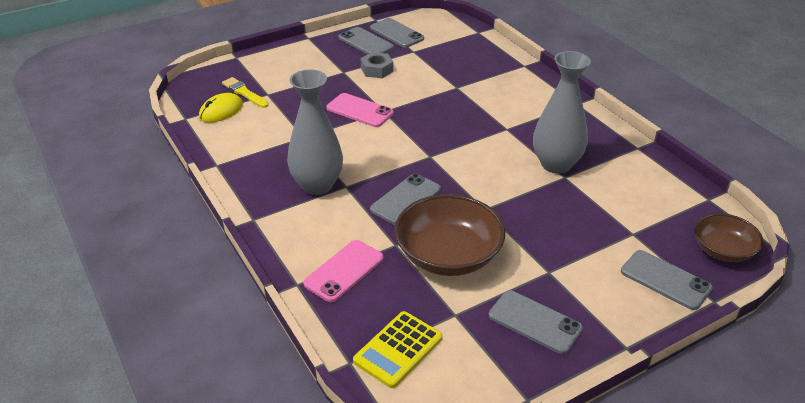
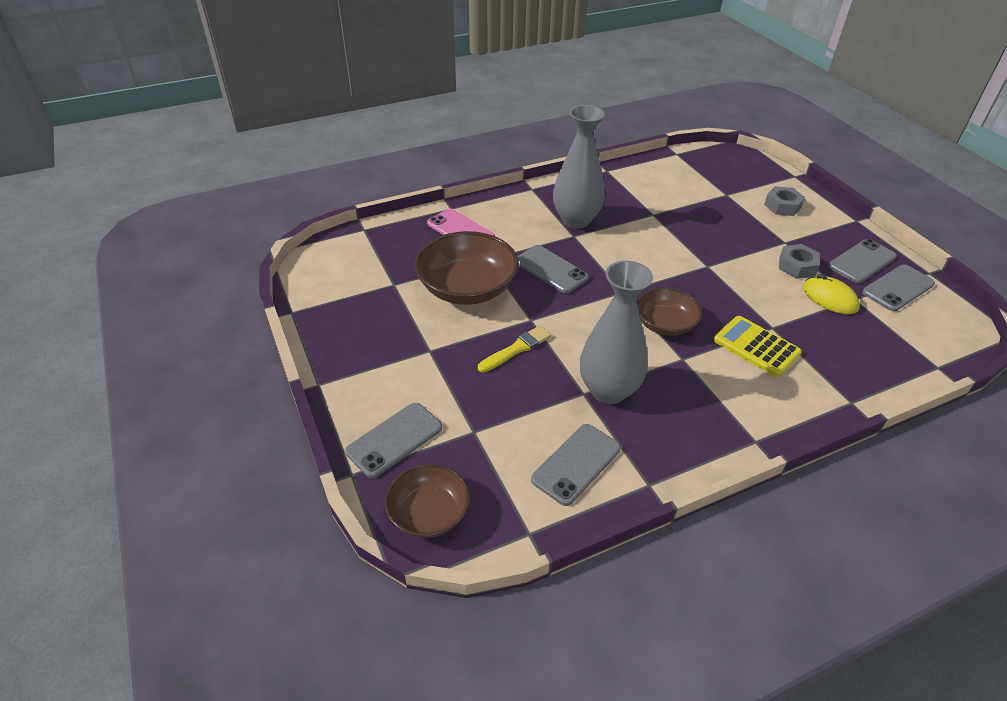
camera: 95 degrees right, 5 degrees up
yellow mouse [199,93,243,123] -> yellow mouse moved to [803,274,860,314]
yellow brush [222,77,269,108] -> yellow brush moved to [478,325,551,373]
pink phone [326,93,394,127] -> none
yellow calculator [353,311,442,388] -> yellow calculator moved to [713,316,802,377]
grey phone [489,290,583,354] -> grey phone moved to [531,424,621,506]
none -> brown bowl [637,288,702,336]
none -> grey nut [764,186,805,216]

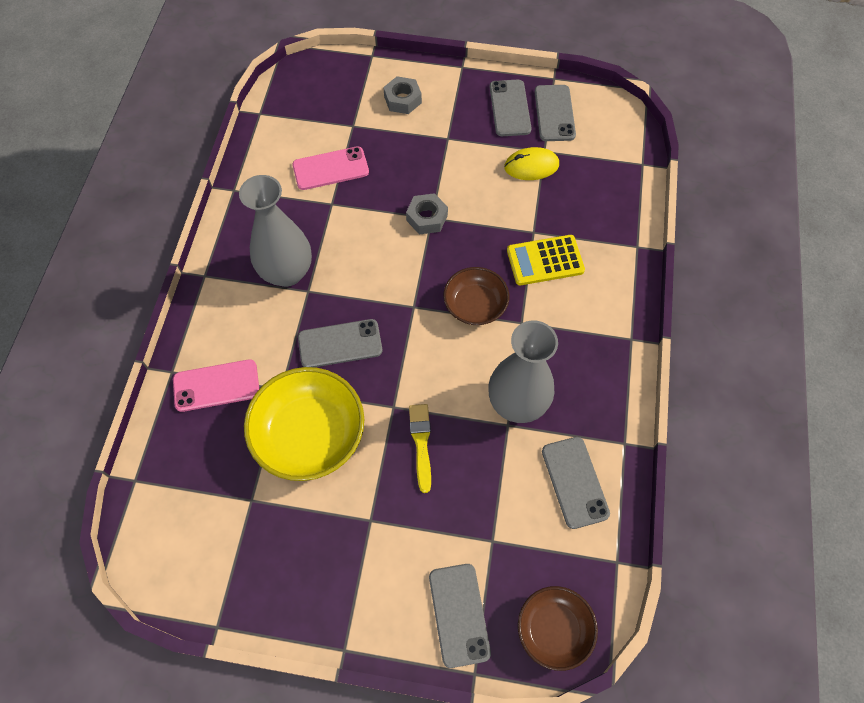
camera: 55 degrees left, 20 degrees up
brown bowl [414,231,519,305] -> yellow bowl [244,367,364,481]
grey nut [779,244,820,279] -> grey nut moved to [406,193,448,235]
none -> pink phone [292,146,369,190]

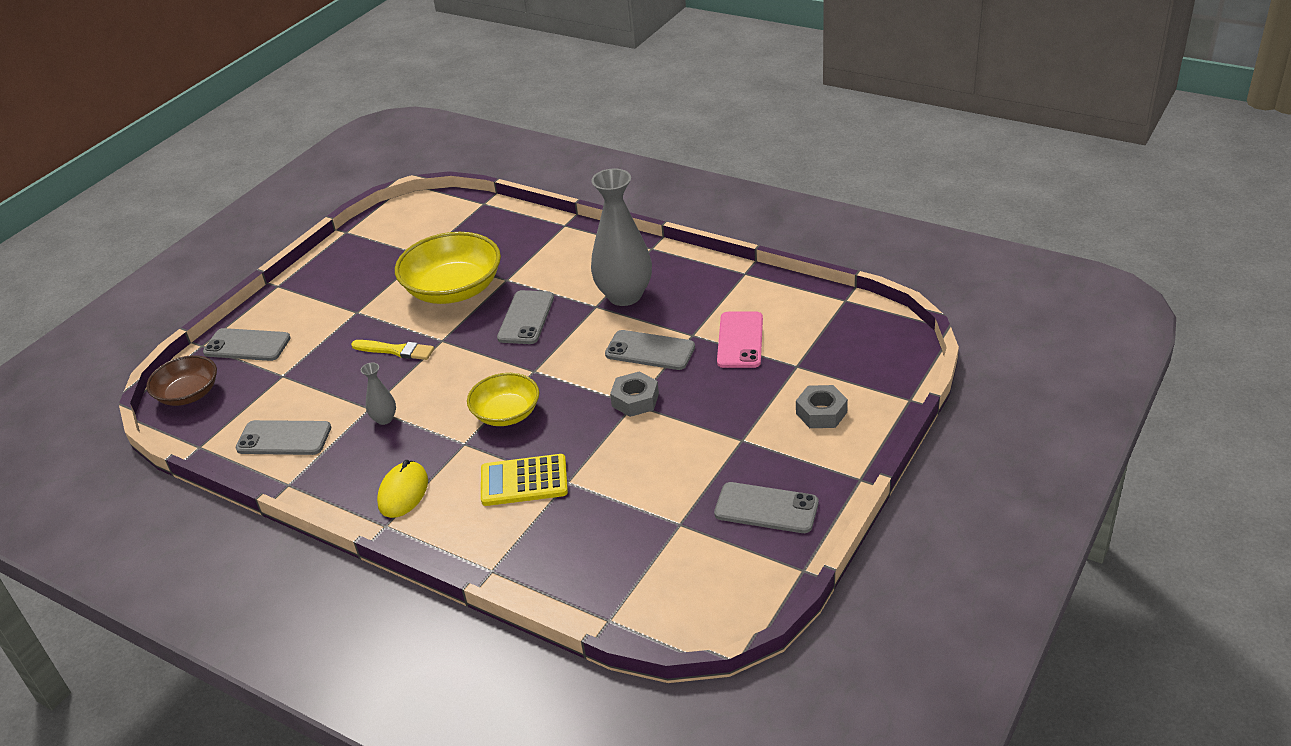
camera: 115 degrees right, 25 degrees down
pink phone [173,359,259,412] -> none
brown bowl [443,267,509,325] -> yellow bowl [467,373,539,426]
grey vase [488,320,558,423] -> grey vase [361,363,396,425], size x0.44
yellow mouse [504,147,559,180] -> yellow mouse moved to [377,460,428,518]
yellow calculator [507,235,585,285] -> yellow calculator turned 105 degrees counterclockwise [481,454,568,506]
grey phone [535,85,576,141] -> grey phone moved to [605,330,695,370]

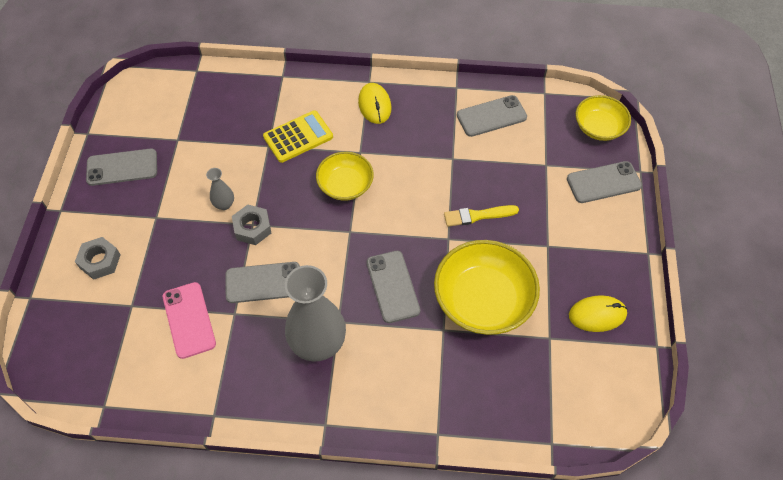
camera: 150 degrees right, 20 degrees up
brown bowl [146,355,217,406] -> yellow bowl [576,95,631,141]
grey vase [361,363,396,425] -> grey vase moved to [206,168,234,210]
none -> yellow mouse [569,295,628,332]

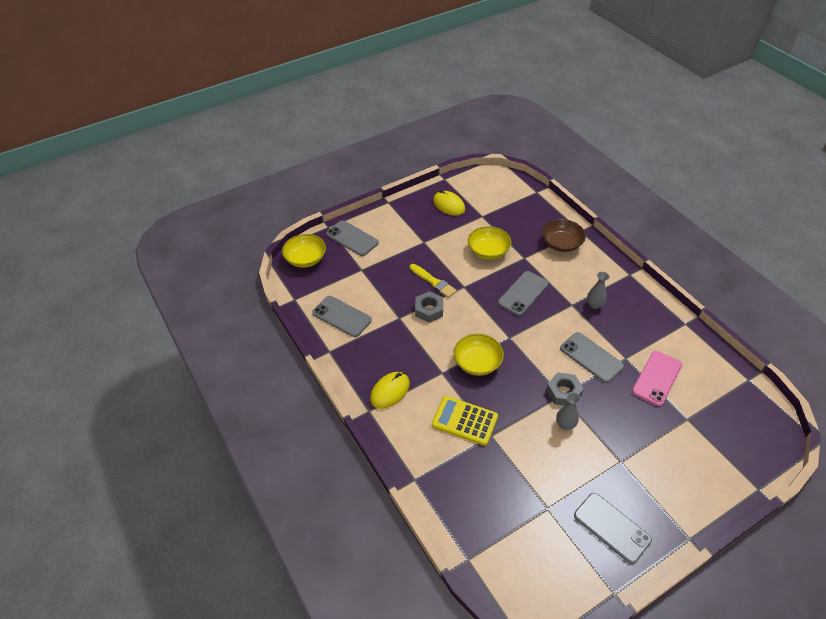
camera: 125 degrees left, 10 degrees down
grey nut [75,237,121,280] -> grey nut moved to [415,291,443,323]
grey vase [285,265,346,361] -> grey vase [587,272,609,309], size x0.44
yellow bowl [434,240,540,335] -> yellow bowl [468,226,511,260], size x0.61
none -> brown bowl [542,219,586,252]

